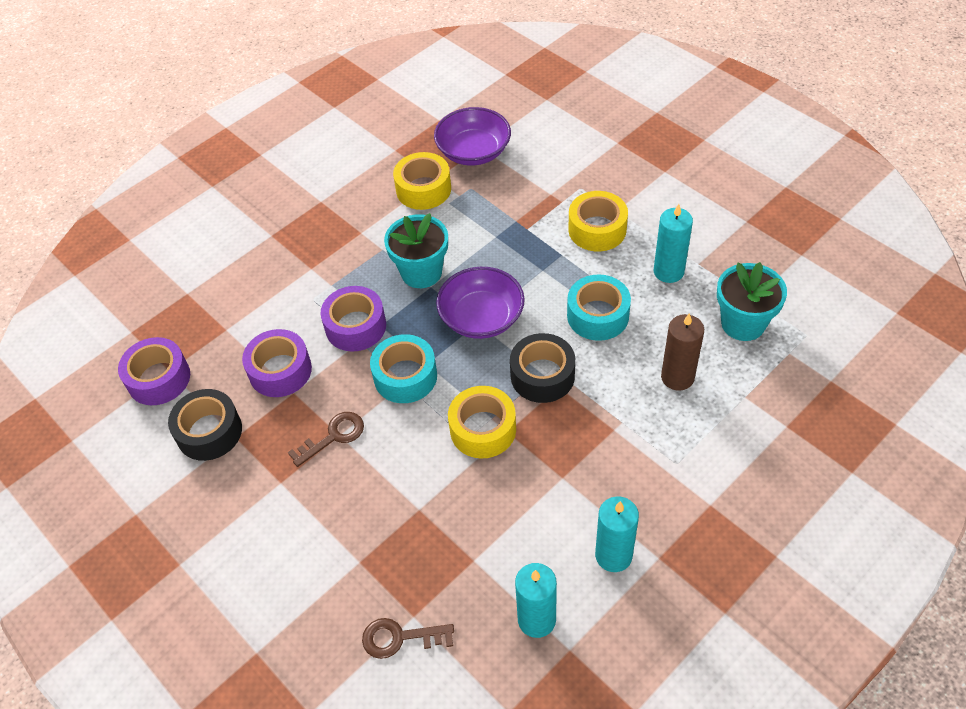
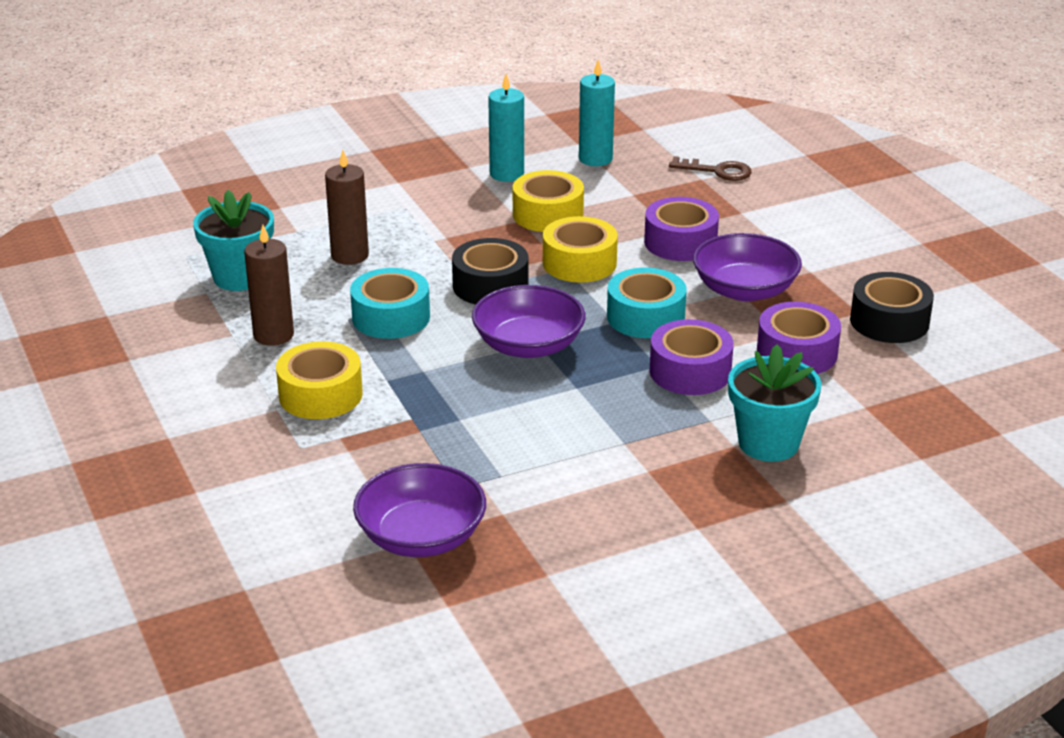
camera: 165 degrees left, 20 degrees down
purple tape [118,337,190,405] -> purple tape moved to [644,197,719,261]
brown key [288,412,364,467] -> purple bowl [693,233,802,301]
turquoise flower pot [384,213,448,288] -> turquoise flower pot moved to [728,344,821,462]
yellow tape [393,152,451,210] -> yellow tape moved to [513,170,584,232]
turquoise candle [654,204,693,283] -> brown candle [244,225,294,346]

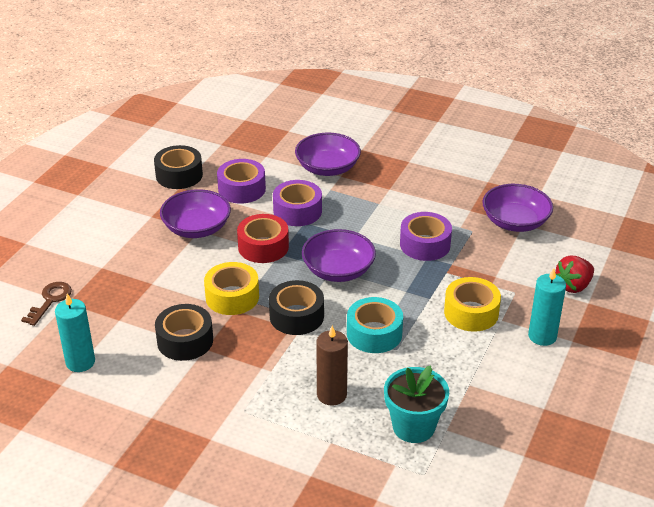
camera: 130 degrees left, 5 degrees up
brown candle [244,225,294,346] -> none
turquoise candle [488,74,524,182] -> turquoise candle moved to [528,268,566,346]
yellow tape [513,170,584,232] -> black tape [155,304,213,361]
turquoise tape [607,268,687,338] -> red tape [237,214,289,263]
purple tape [644,197,719,261] -> purple tape moved to [400,212,452,261]
brown key [669,156,752,181] -> brown key turned 45 degrees clockwise [21,282,72,326]
turquoise flower pot [728,344,821,462] -> purple bowl [295,133,361,176]
none -> red strawberry [555,255,594,293]

